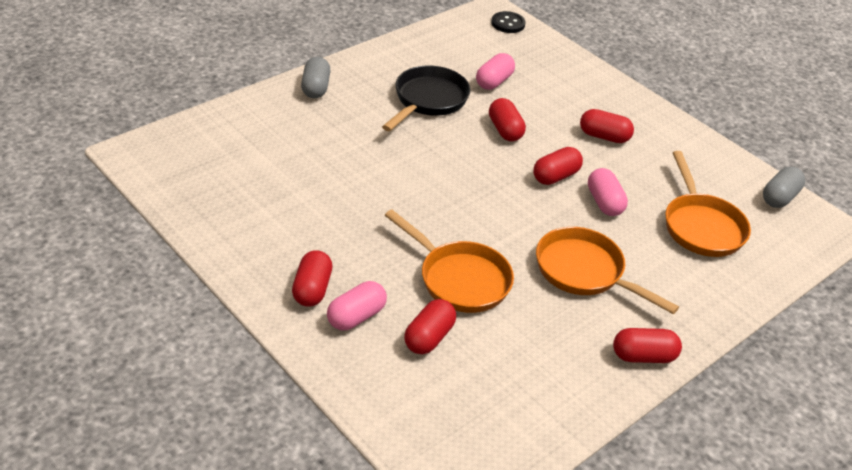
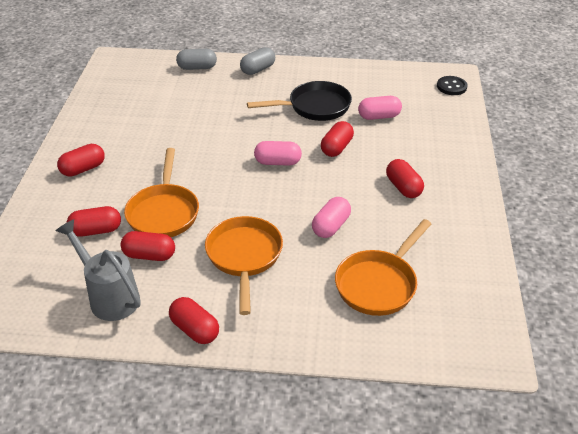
camera: 50 degrees right, 0 degrees up
pink capsule [327,281,387,330] -> pink capsule moved to [254,141,302,166]
red capsule [533,147,583,185] -> red capsule moved to [121,231,175,261]
grey capsule [763,167,805,208] -> grey capsule moved to [176,49,217,70]
none -> grey watering can [56,219,140,321]

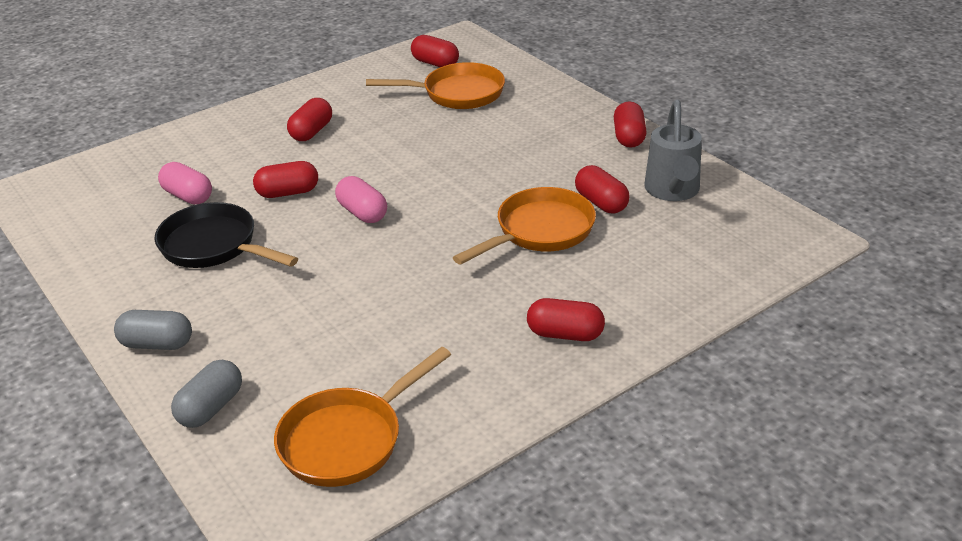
camera: 130 degrees left, 5 degrees down
red capsule [67,206,121,236] -> red capsule moved to [411,35,459,67]
grey capsule [176,49,217,70] -> grey capsule turned 75 degrees clockwise [171,360,242,428]
orange pan [205,216,283,315] -> orange pan moved to [274,347,451,487]
pink capsule [312,197,351,238] -> none
black button [437,76,467,95] -> none

